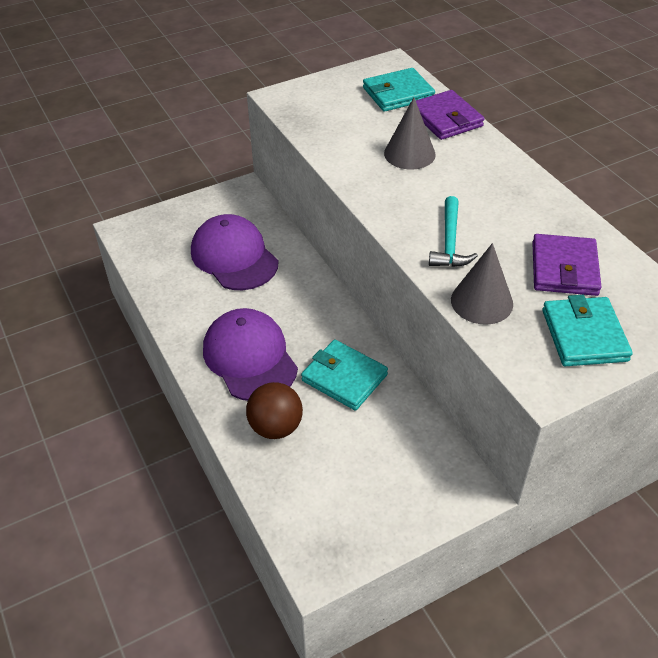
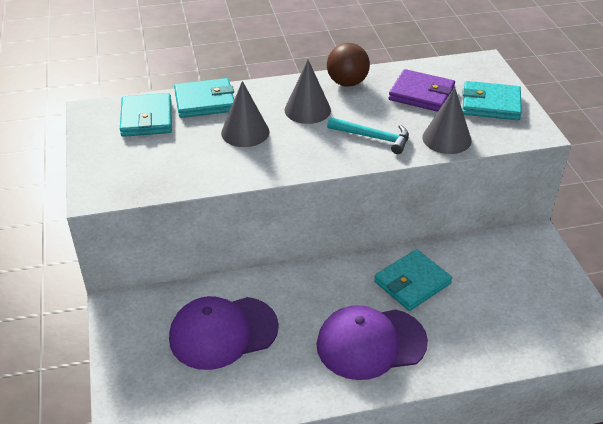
camera: 75 degrees left, 5 degrees down
brown ball [246,382,303,439] -> brown ball moved to [327,43,370,87]
purple wallet [416,90,484,140] -> turquoise wallet [174,78,234,118]
none -> grey cone [284,60,331,124]

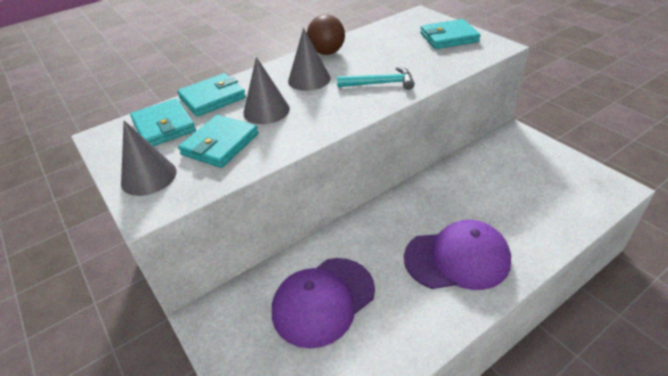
camera: 20 degrees left, 0 degrees up
purple cap [317,305,428,380] -> purple cap turned 150 degrees counterclockwise [404,220,511,290]
turquoise wallet [374,249,452,311] -> turquoise wallet moved to [178,115,259,168]
purple wallet [388,69,455,112] -> none
grey cone [422,87,472,154] -> grey cone moved to [121,120,177,196]

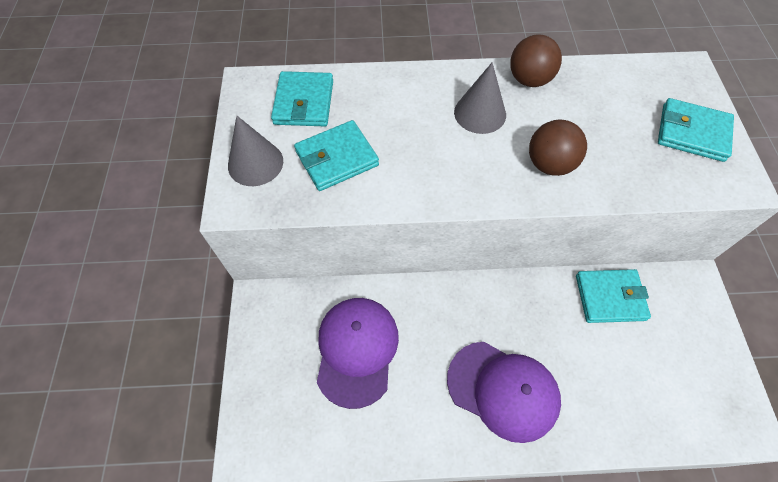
camera: 30 degrees right, 20 degrees up
turquoise wallet [177,73,246,117] -> turquoise wallet moved to [576,269,651,323]
grey cone [243,57,290,124] -> none
purple cap [272,258,375,349] -> purple cap turned 105 degrees clockwise [317,298,399,409]
turquoise hammer [337,67,414,90] -> brown ball [529,120,587,176]

